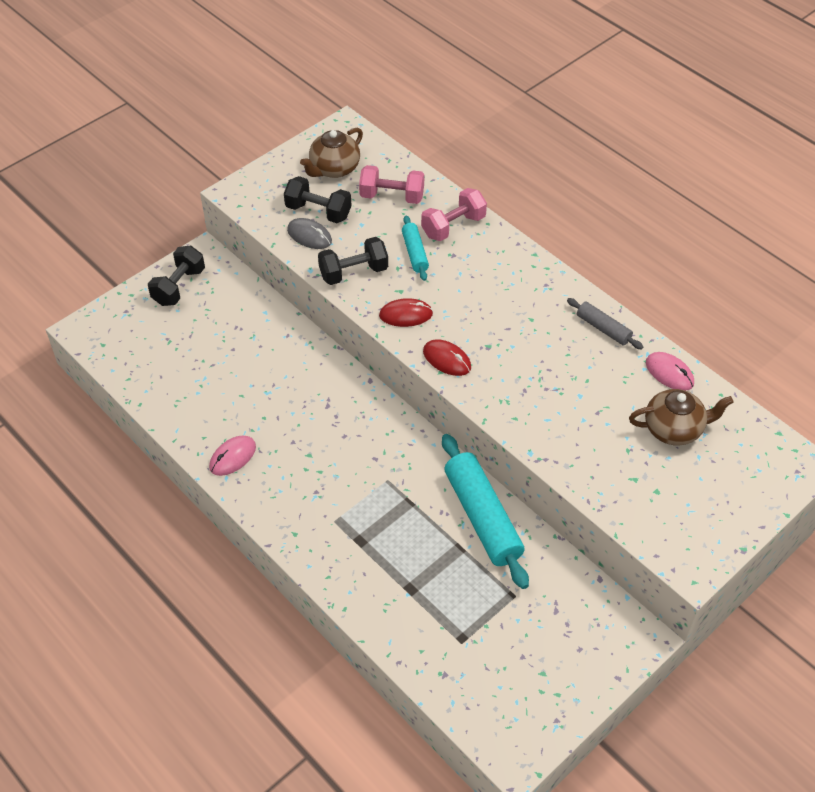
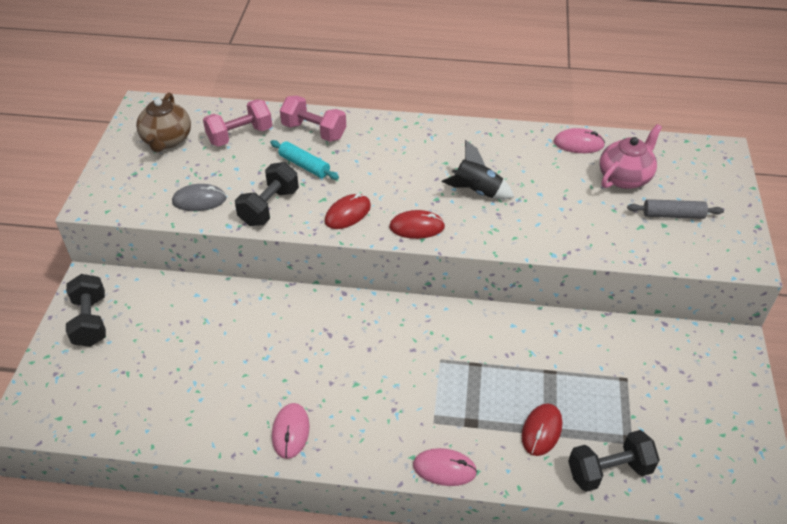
camera: 40 degrees left, 5 degrees down
black dumbbell [284,176,352,223] -> black dumbbell moved to [568,430,660,492]
pink dumbbell [421,188,487,241] -> pink dumbbell turned 75 degrees counterclockwise [280,95,346,142]
turquoise rolling pin [442,434,529,589] -> none
grey rolling pin [567,298,643,350] -> grey rolling pin moved to [627,199,724,219]
brown teapot [629,389,734,446] -> pink teapot [600,124,662,189]
none -> pink mouse [413,448,477,486]
none -> black rocket [442,140,514,199]
none -> red mouse [522,403,562,456]

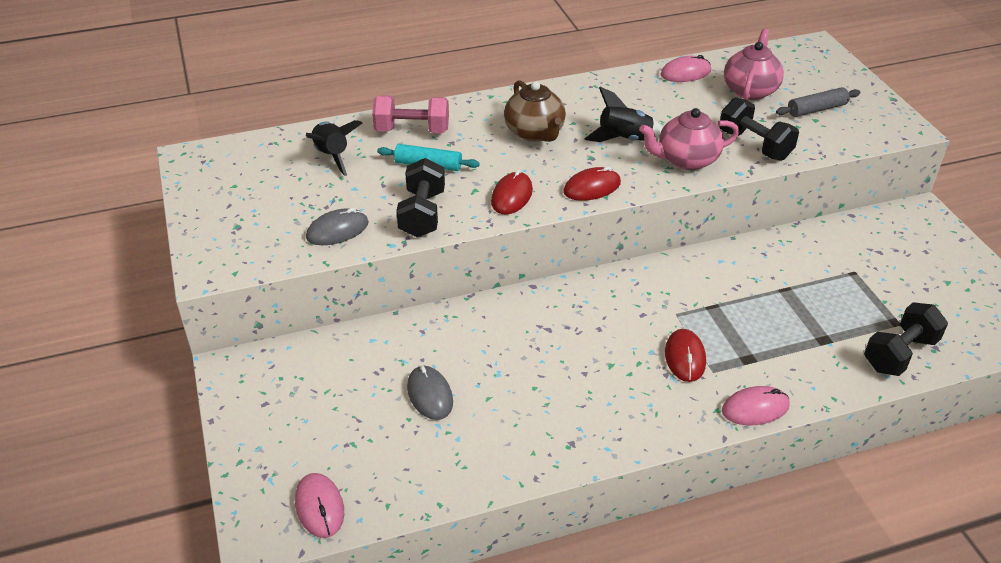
camera: 25 degrees left, 5 degrees down
black dumbbell [66,274,106,347] -> black dumbbell moved to [719,97,799,161]
brown teapot [136,93,191,152] -> brown teapot moved to [504,80,566,142]
pink dumbbell [203,99,272,147] -> black rocket [306,120,362,176]
pink mouse [272,403,310,459] -> pink mouse moved to [295,473,344,538]
red mouse [522,403,562,456] -> red mouse moved to [665,329,706,382]
none -> grey mouse [407,366,453,420]
none -> pink teapot [639,108,739,170]

